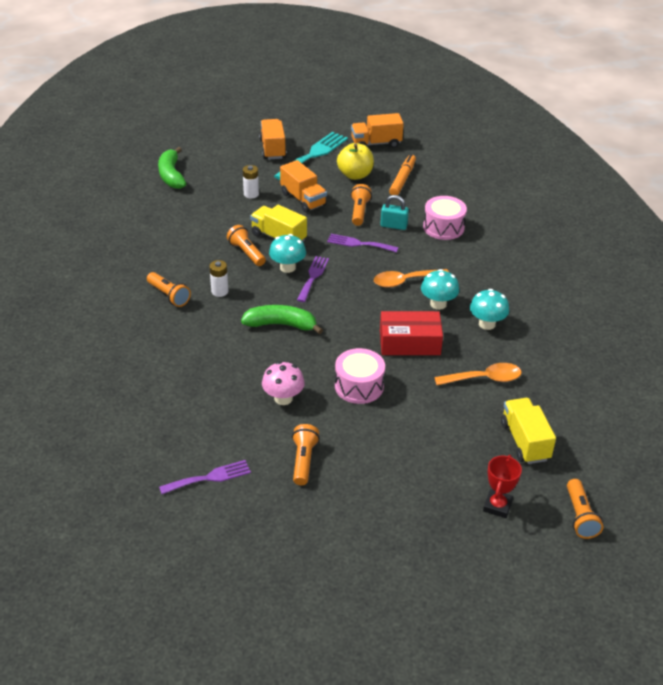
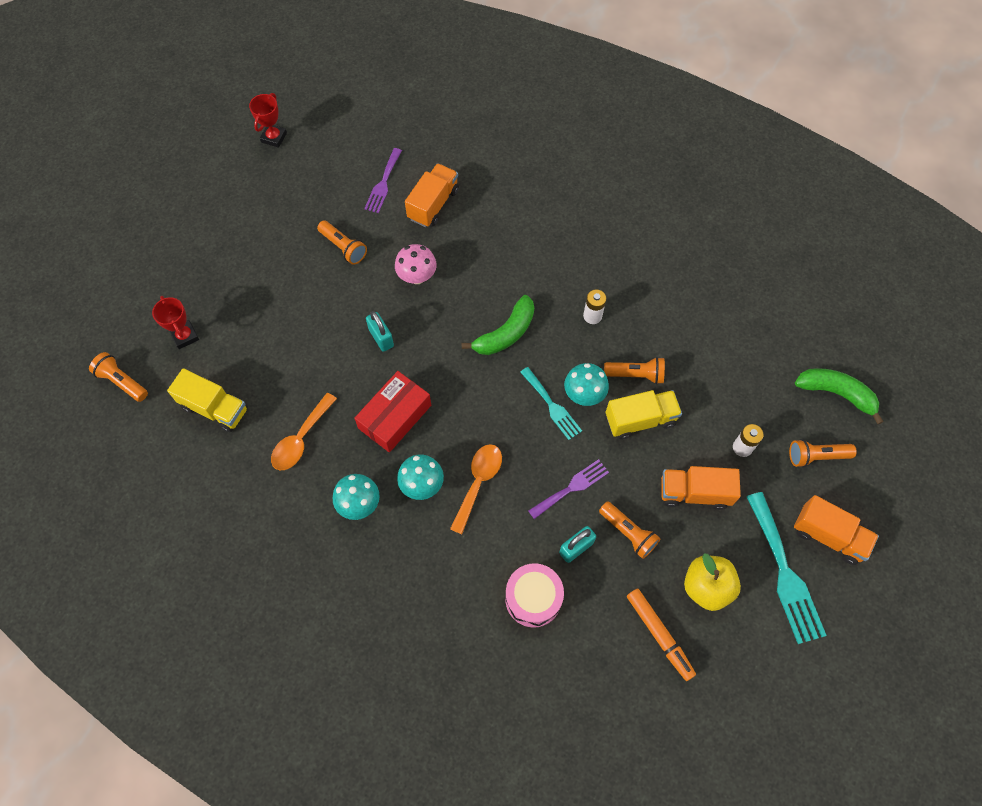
camera: 130 degrees right, 25 degrees up
orange flashlight [147,272,191,307] -> orange flashlight moved to [789,439,857,467]
purple fork [297,256,329,302] -> turquoise fork [520,367,582,440]
pink drum [335,348,385,404] -> turquoise padlock [366,311,394,352]
orange truck [351,113,404,148] -> orange truck moved to [405,163,459,227]
none -> red trophy [249,93,287,148]

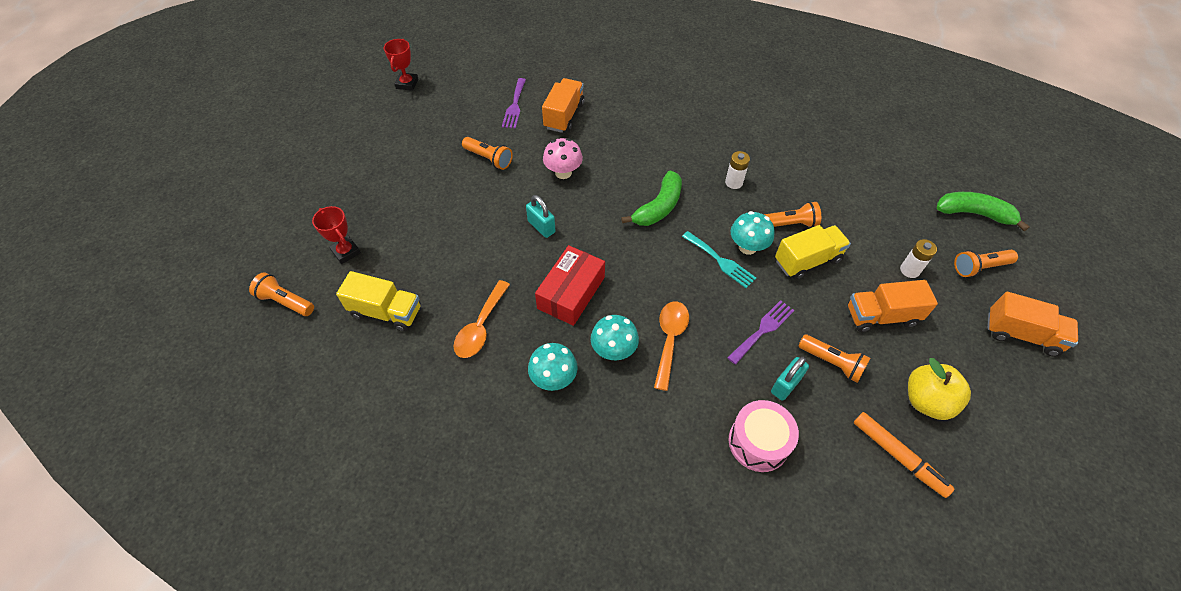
camera: 10 degrees left, 10 degrees down
turquoise fork [746,492,827,644] -> none

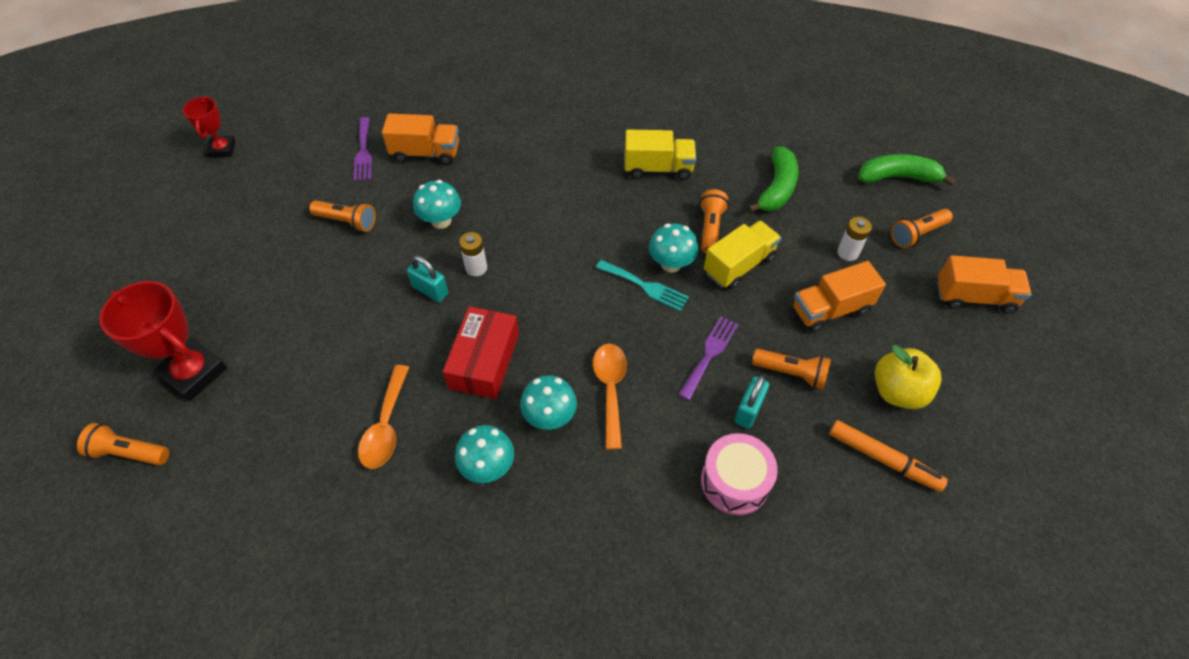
camera: 15 degrees left, 0 degrees up
red trophy [312,206,361,264] -> red trophy [99,281,227,401], size x1.70
yellow truck [336,271,421,332] -> yellow truck moved to [625,130,696,180]
orange truck [542,78,585,133] -> orange truck turned 90 degrees clockwise [382,113,459,165]
pink mushroom [543,138,583,179] -> turquoise mushroom [413,180,461,229]
green banana [621,170,682,226] -> green banana moved to [748,147,798,213]
white battery [725,151,750,189] -> white battery moved to [459,232,487,277]
orange flashlight [763,202,821,228] -> orange flashlight turned 60 degrees counterclockwise [699,189,729,254]

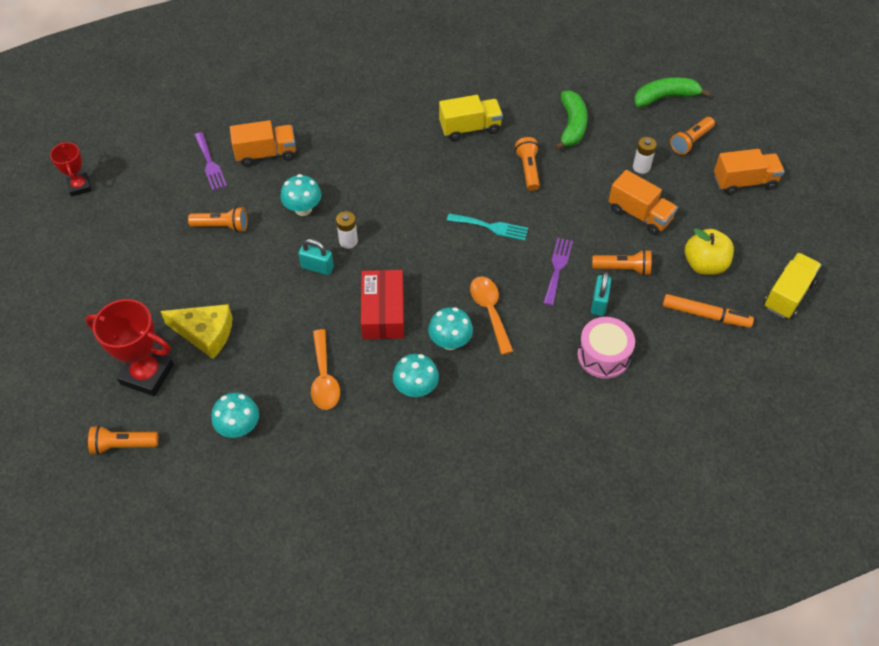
camera: 15 degrees left, 0 degrees up
turquoise mushroom [649,223,698,273] -> turquoise mushroom moved to [211,393,259,438]
yellow truck [704,221,781,290] -> yellow truck moved to [764,253,821,319]
orange truck [793,261,886,332] -> orange truck turned 105 degrees counterclockwise [609,170,678,235]
none -> yellow cheese [160,304,233,359]

